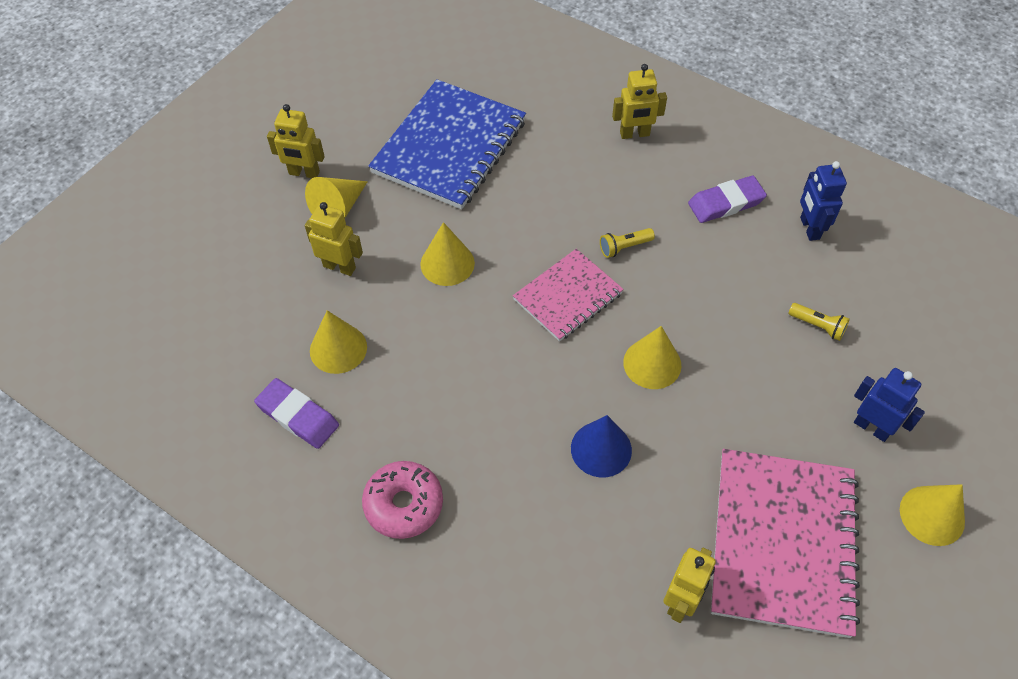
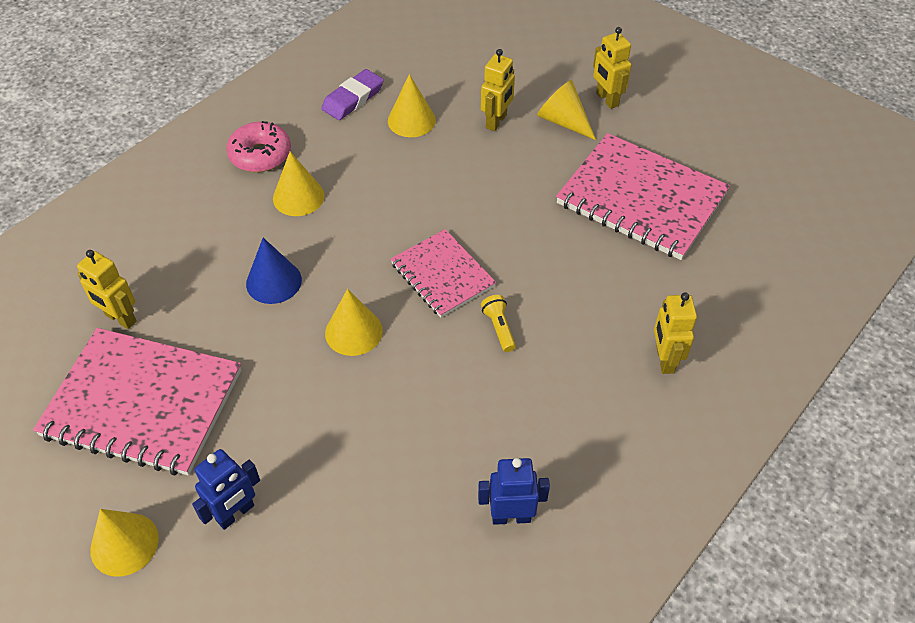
camera: 95 degrees right, 5 degrees down
yellow robot [267,104,325,178] -> yellow robot turned 45 degrees counterclockwise [593,27,631,109]
blue notebook [368,79,526,209] -> pink notebook [556,133,730,260]
yellow cone [420,222,475,286] -> yellow cone moved to [273,152,325,216]
purple eraser [688,176,767,223] -> none
yellow flashlight [788,303,850,341] -> none

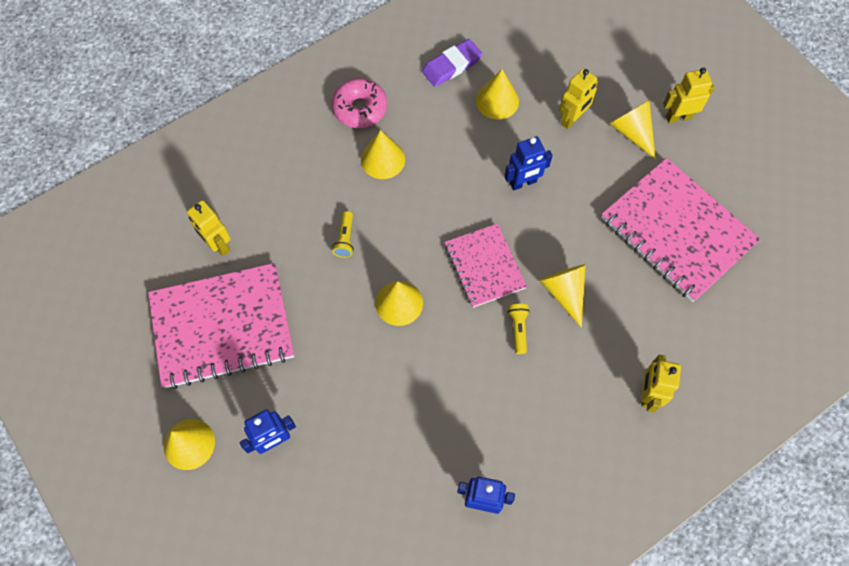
camera: 15 degrees right, 15 degrees up
pink notebook [33,328,241,475] -> pink notebook turned 45 degrees counterclockwise [148,263,294,389]
blue cone [246,238,302,304] -> yellow flashlight [332,211,354,258]
yellow robot [593,27,631,109] -> yellow robot turned 90 degrees clockwise [663,67,715,123]
none -> blue robot [504,136,553,190]
none -> yellow cone [539,264,586,328]

